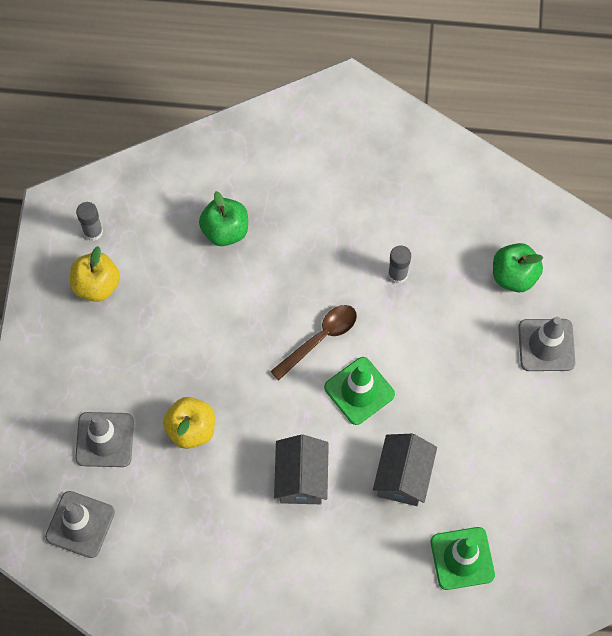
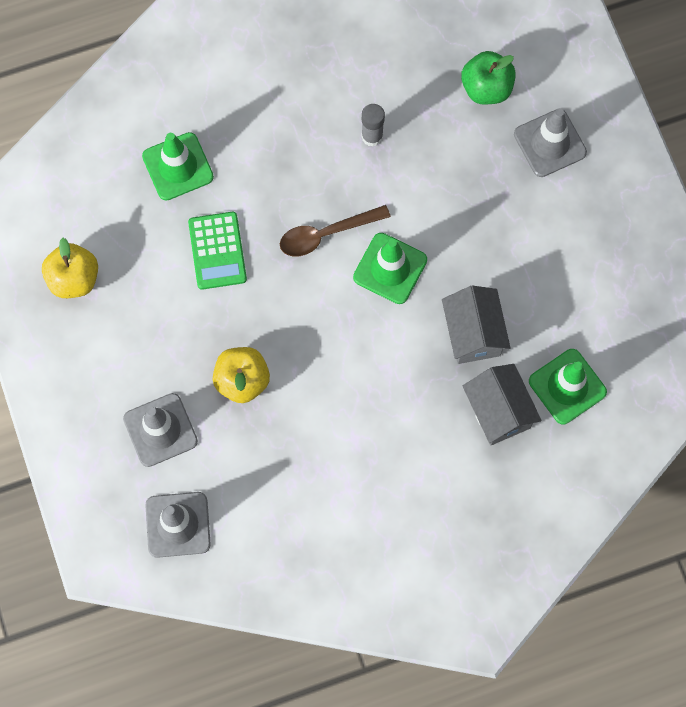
camera: 25 degrees left, 5 degrees up
grey glue stick [76,202,103,241] -> none
green apple [199,191,248,246] -> green traffic cone [142,132,214,201]
brown spoon [270,305,357,381] -> brown spoon turned 135 degrees counterclockwise [280,205,391,256]
grey house [274,435,329,504] -> grey house moved to [463,364,542,445]
none -> green calculator [188,212,247,290]

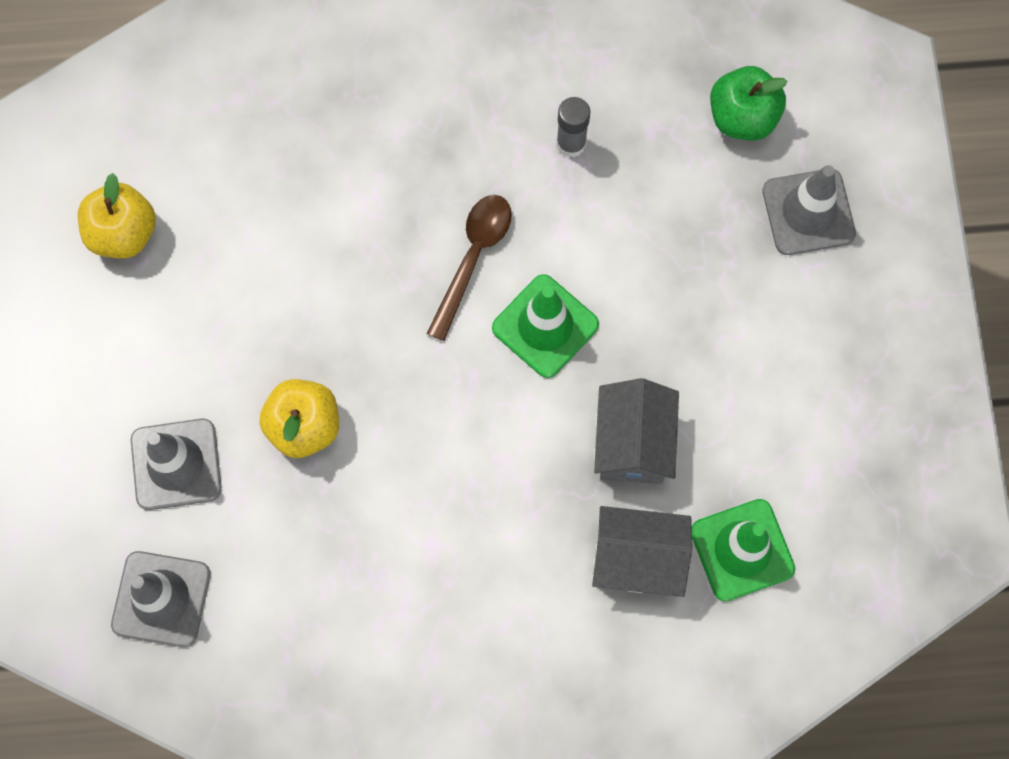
camera: 15 degrees right, 0 degrees up
green traffic cone [142,132,214,201] -> none
green calculator [188,212,247,290] -> none
brown spoon [280,205,391,256] -> brown spoon turned 120 degrees clockwise [426,195,512,341]
grey house [463,364,542,445] -> grey house turned 75 degrees counterclockwise [592,506,692,597]

